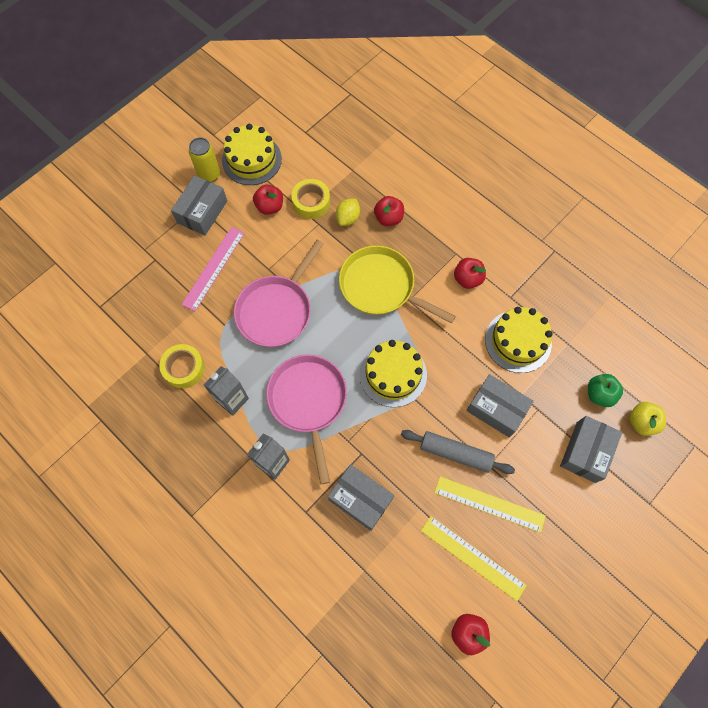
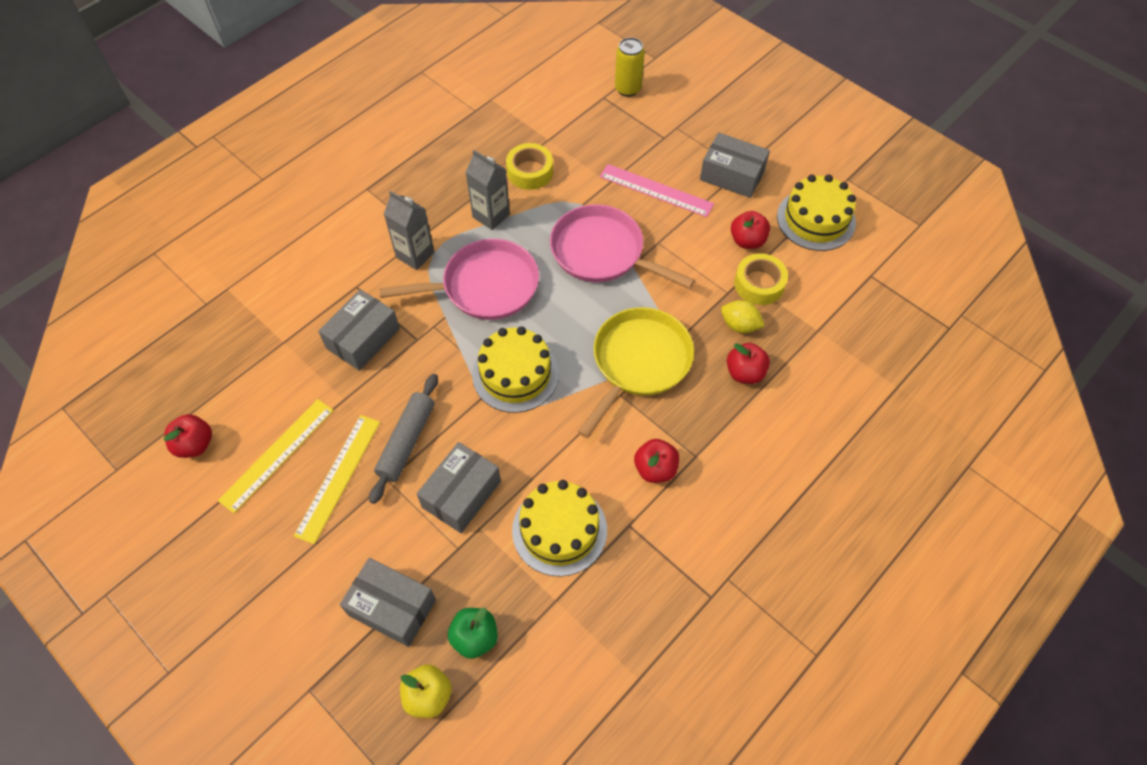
camera: 90 degrees right, 10 degrees down
yellow can [189,137,220,182] -> yellow can moved to [615,37,645,97]

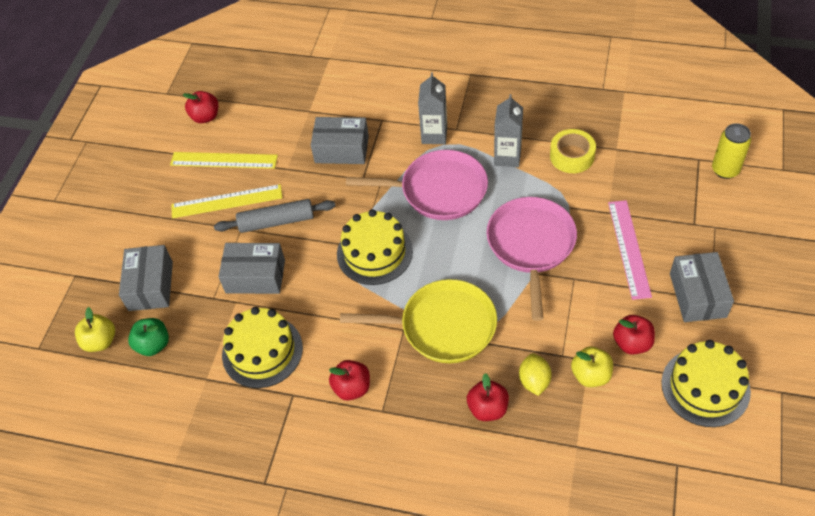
camera: 65 degrees right, 5 degrees down
pink pan [379,239,539,320] -> pink pan turned 45 degrees counterclockwise [346,150,488,220]
yellow tape [734,253,788,305] -> yellow apple [571,347,613,387]

